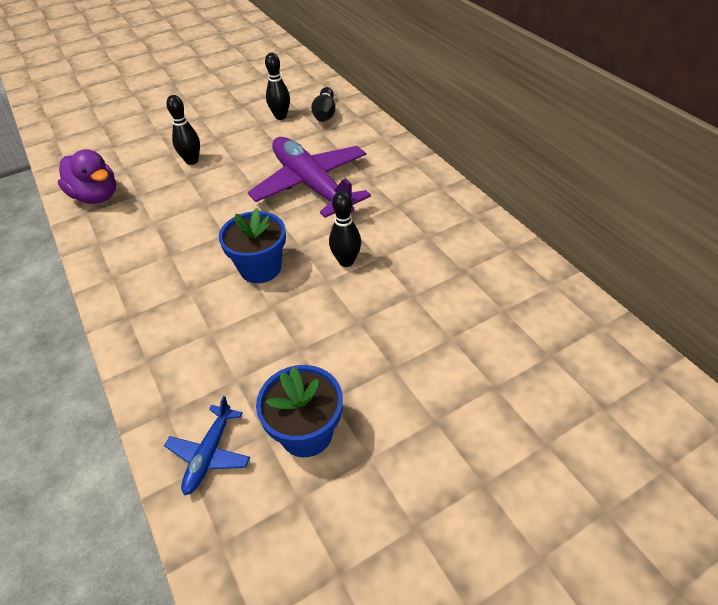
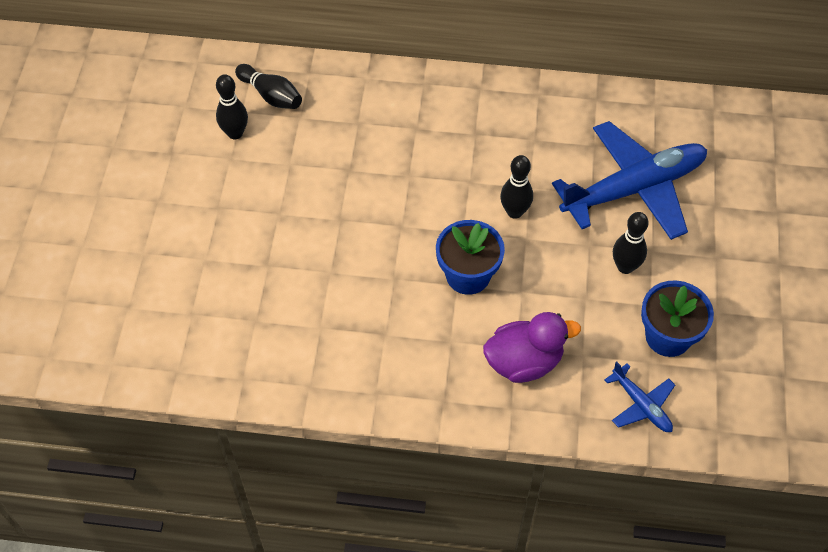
camera: 55 degrees left, 10 degrees up
purple duck [58,149,116,204] -> purple duck moved to [483,312,581,383]
black bowling pin [166,95,200,165] -> black bowling pin moved to [613,212,649,274]
purple plane [248,137,371,218] -> none
none -> blue plane [552,121,707,240]

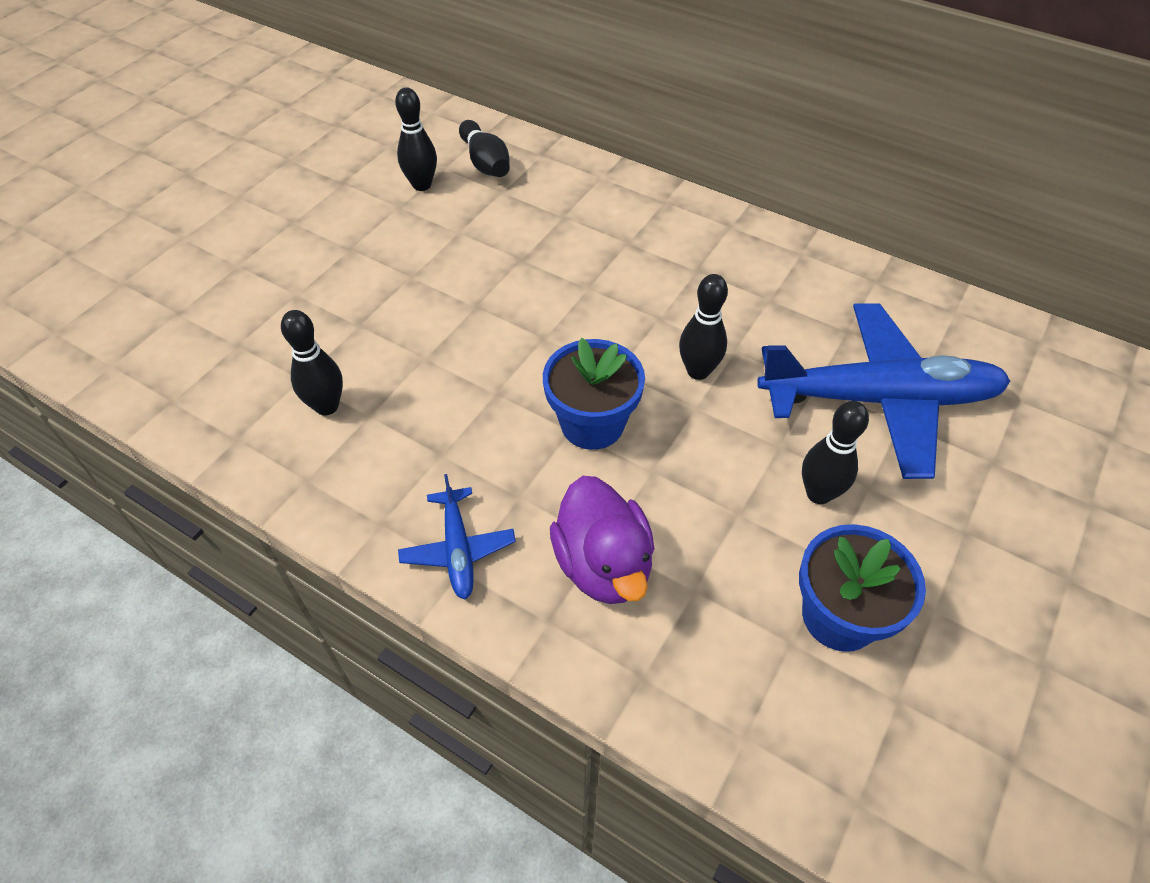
camera: 25 degrees right, 5 degrees down
purple duck [483,312,581,383] -> purple duck turned 60 degrees clockwise [550,476,654,604]
blue plane [604,361,675,432] -> blue plane moved to [398,474,516,600]
none -> black bowling pin [281,310,343,416]

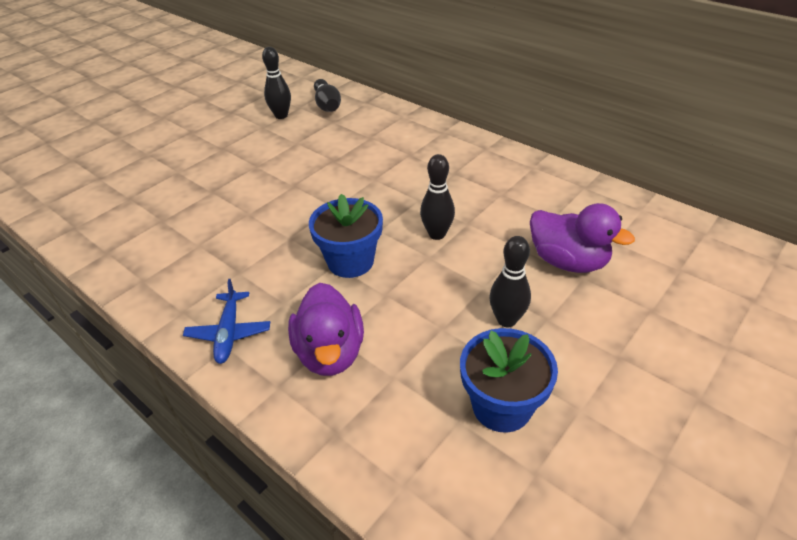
camera: 10 degrees right, 10 degrees down
black bowling pin [281,310,343,416] -> none
blue plane [757,303,1010,479] -> purple duck [530,203,635,273]

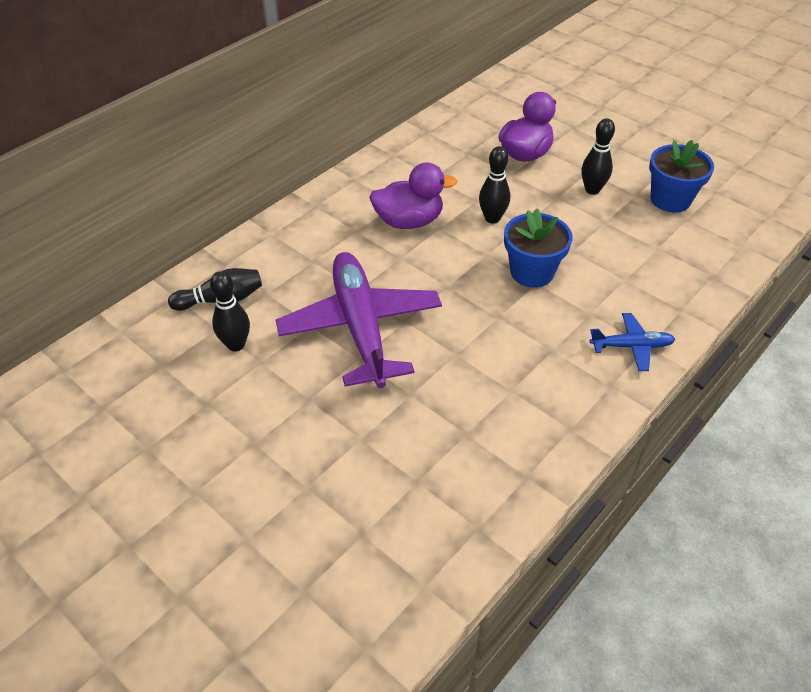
camera: 90 degrees left, 5 degrees up
purple duck [288,283,364,376] -> purple duck moved to [369,163,457,229]
none -> purple plane [276,252,442,388]

